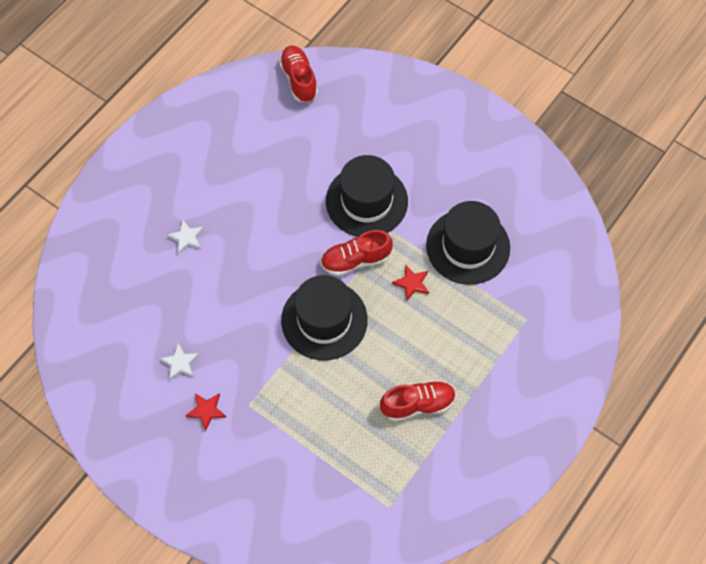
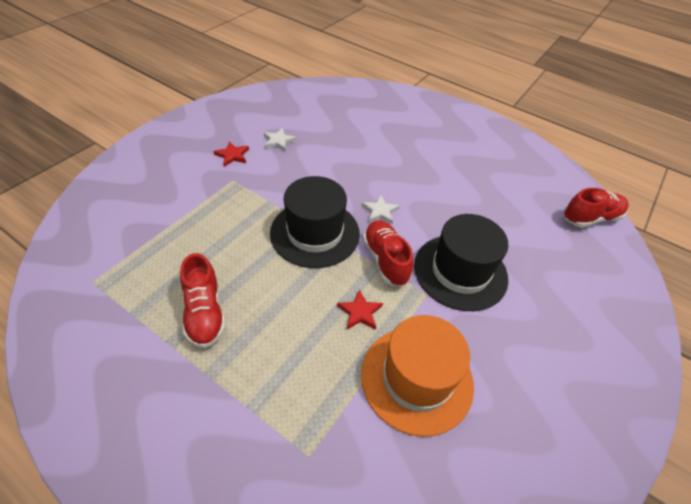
camera: 85 degrees right, 15 degrees down
white star [167,219,204,255] -> white star moved to [362,195,400,224]
black hat [426,201,510,285] -> orange hat [361,315,474,437]

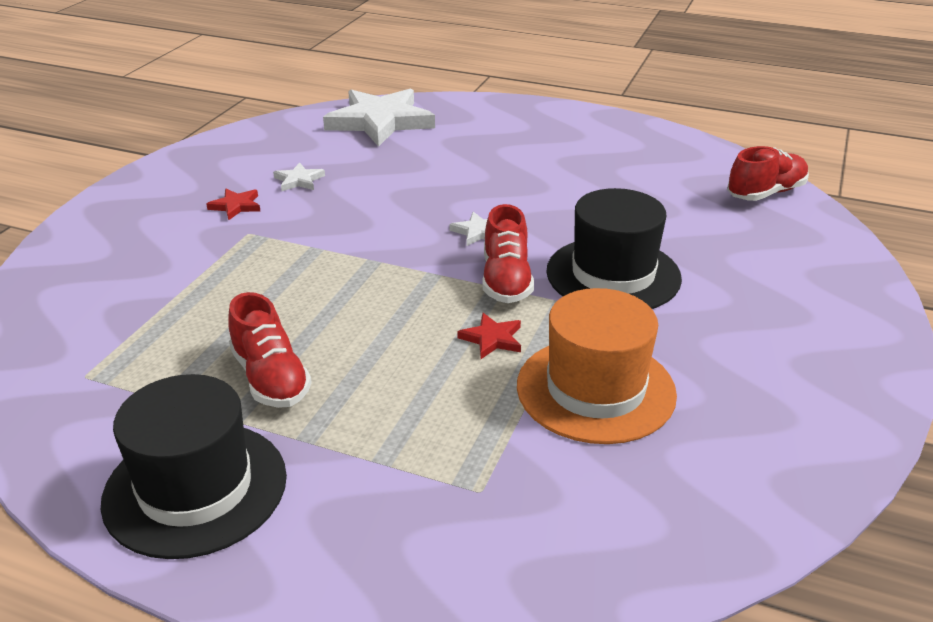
camera: 10 degrees left, 15 degrees down
black hat [270,176,360,268] -> black hat moved to [101,374,287,559]
red shoe [363,220,413,287] -> red shoe turned 150 degrees counterclockwise [483,204,534,303]
none -> white star [323,89,435,147]

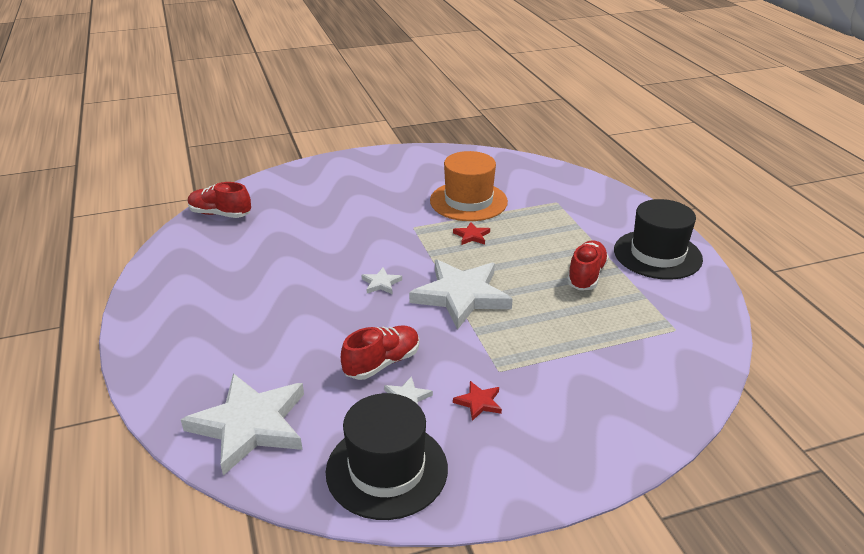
camera: 130 degrees left, 0 degrees up
red shoe [483,204,534,303] -> red shoe moved to [341,325,420,380]
black hat [546,188,682,309] -> black hat moved to [326,393,448,520]
none -> white star [409,259,513,330]

